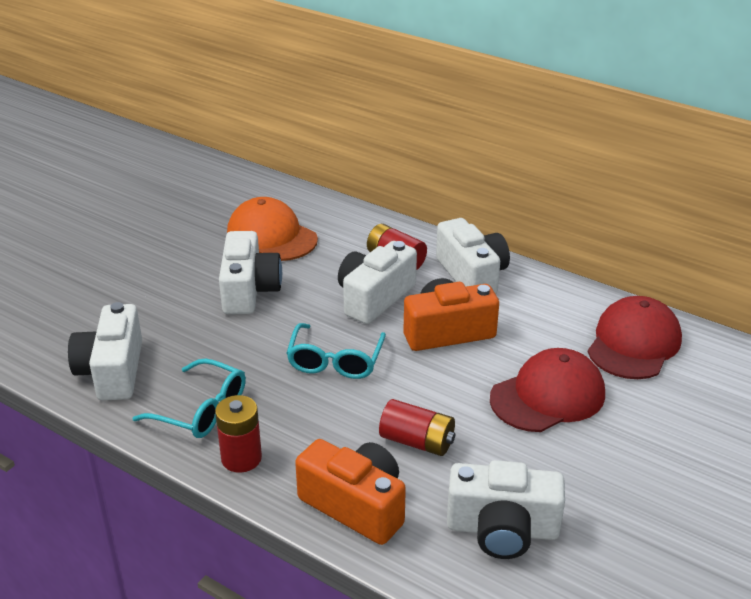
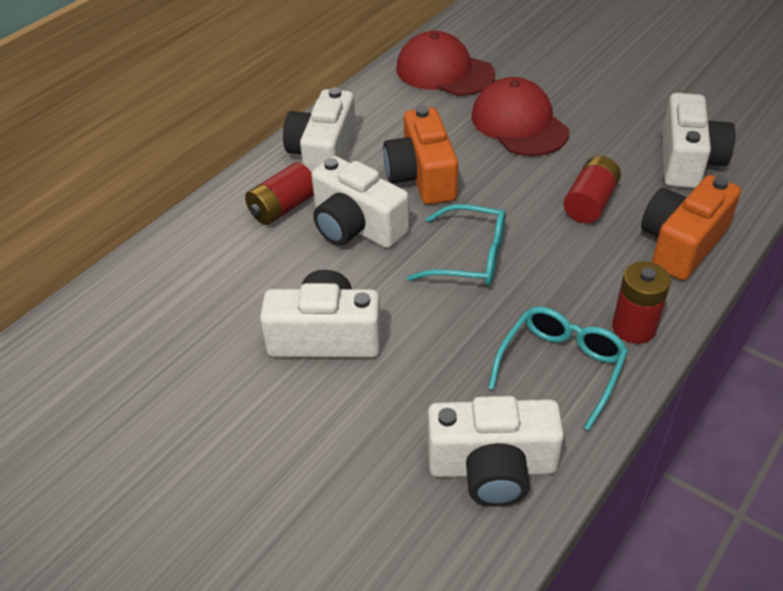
camera: 85 degrees left, 10 degrees up
orange cap [227,197,318,261] -> none
white camera [436,218,510,294] -> white camera turned 60 degrees counterclockwise [283,87,356,173]

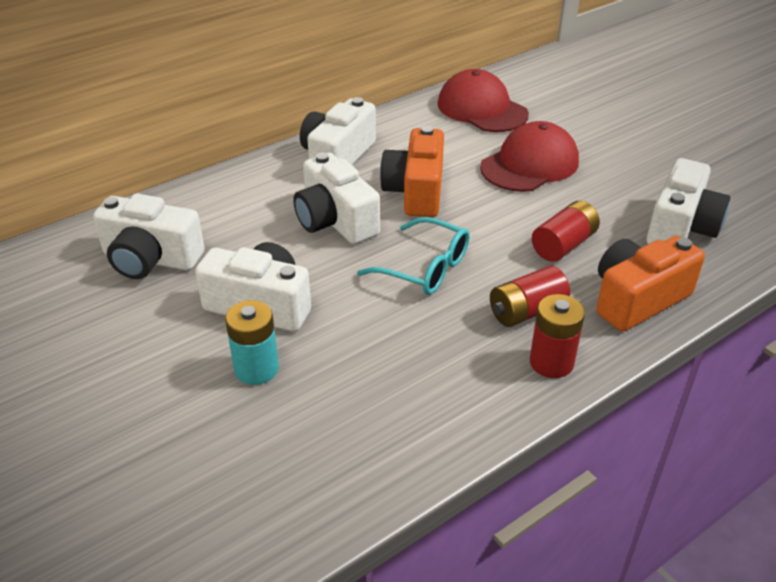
camera: 15 degrees right, 5 degrees down
red battery [245,162,314,225] -> red battery moved to [490,266,570,327]
white camera [428,396,564,507] -> white camera moved to [93,194,205,279]
red cap [471,77,569,156] -> red cap turned 60 degrees clockwise [480,121,579,192]
turquoise glasses [488,307,628,430] -> none
none -> turquoise battery [225,300,279,385]

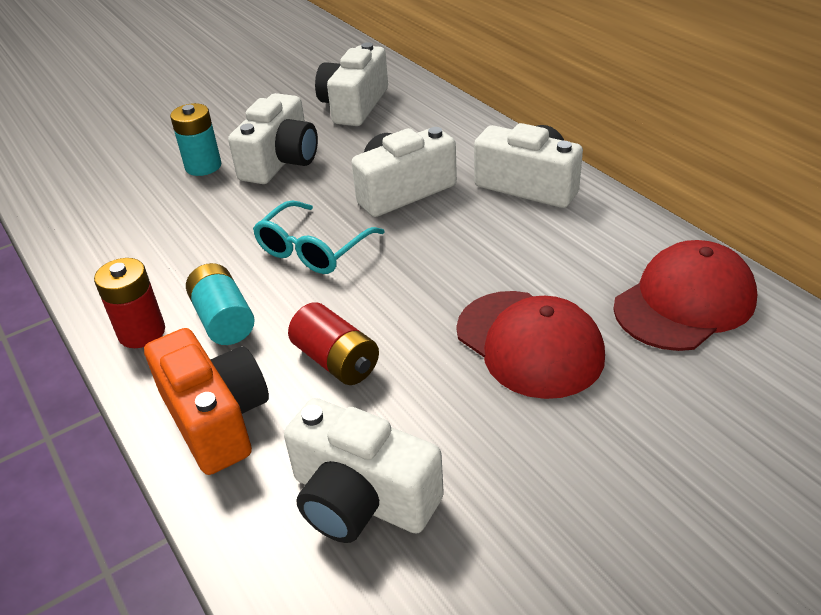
camera: 95 degrees right, 0 degrees up
orange camera [380,126,444,217] -> none
red battery [490,266,570,327] -> turquoise battery [186,263,255,345]

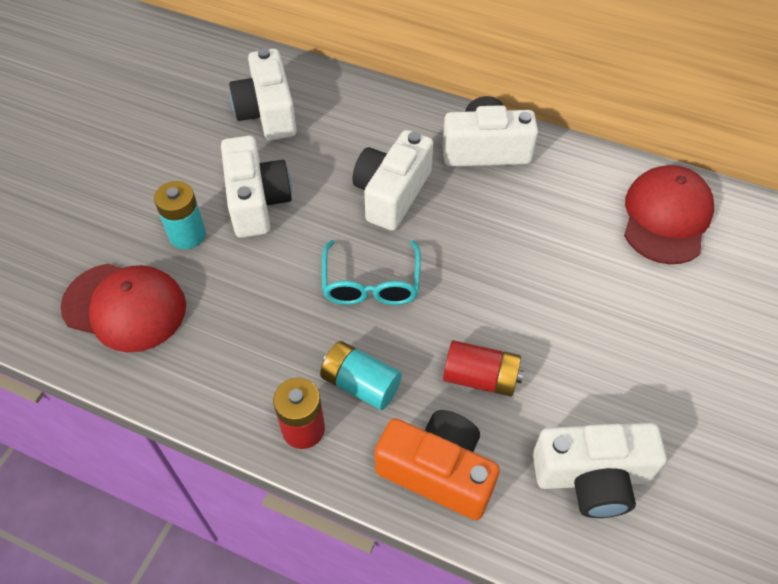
camera: 35 degrees left, 15 degrees up
red cap [456,291,605,399] -> red cap moved to [61,264,186,352]

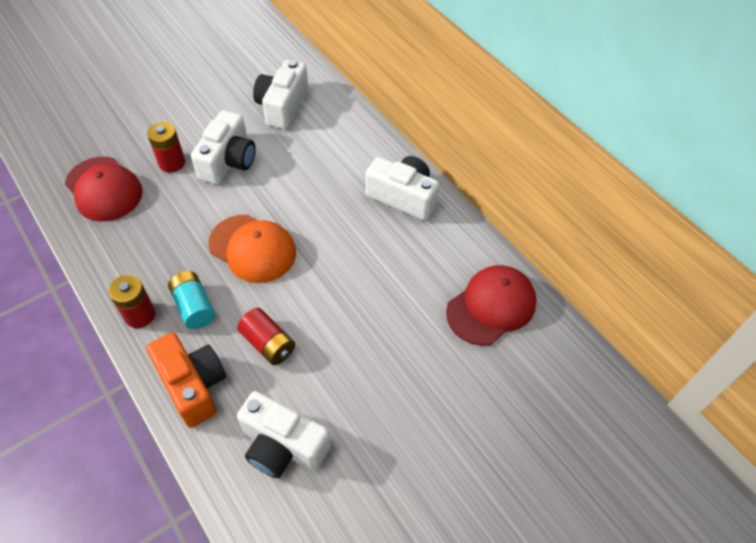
camera: 30 degrees right, 0 degrees up
turquoise battery [154,181,206,249] -> red battery [147,122,185,172]
turquoise glasses [322,240,421,305] -> orange cap [208,215,296,283]
white camera [352,130,433,231] -> none

